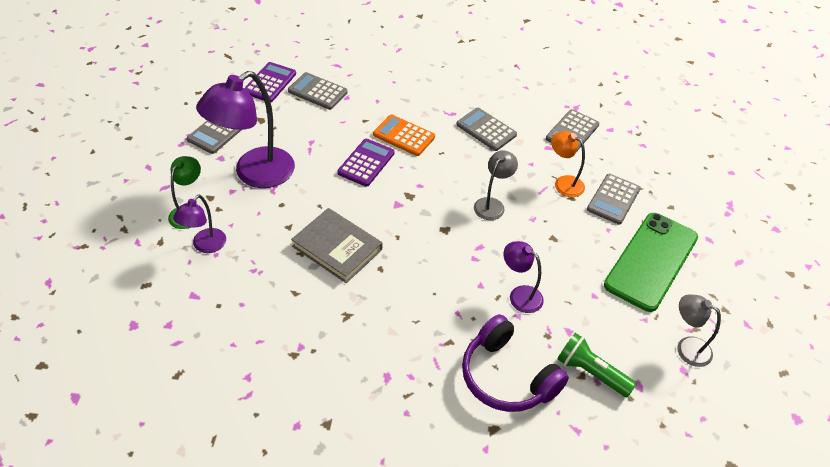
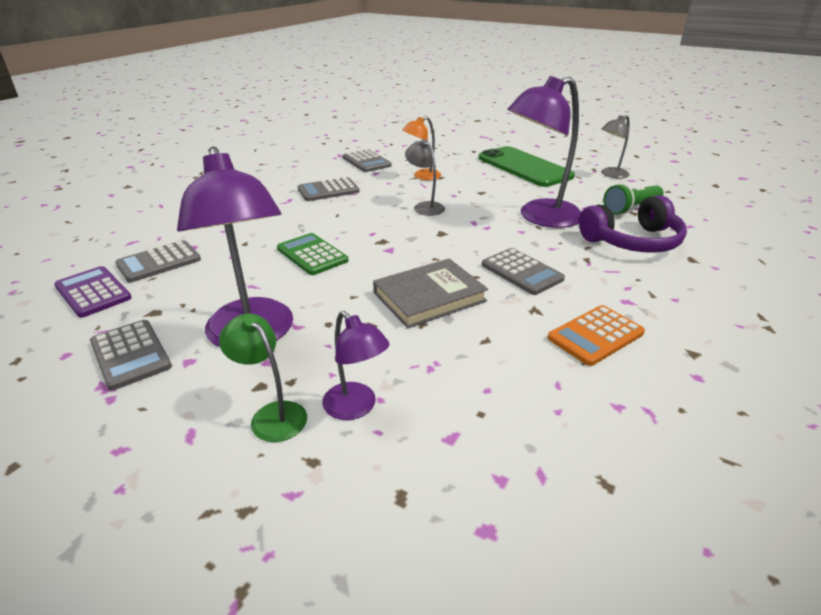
camera: 65 degrees left, 15 degrees down
purple calculator [337,139,395,187] -> green calculator [277,233,348,275]
orange calculator [373,115,435,156] -> orange calculator moved to [548,305,645,366]
purple lamp [503,241,544,313] -> purple lamp [507,76,581,228], size x1.93
grey calculator [587,174,641,224] -> grey calculator moved to [482,248,565,295]

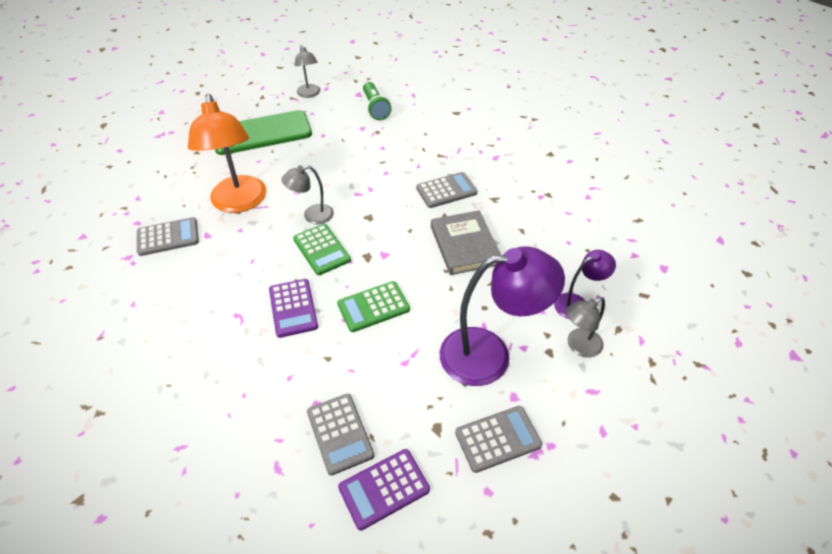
camera: 75 degrees left, 15 degrees up
green lamp [219,313,307,442] -> grey lamp [566,297,605,358]
grey calculator [298,177,360,201] -> none
orange lamp [403,117,441,180] -> orange lamp [188,94,266,213], size x1.93
purple lamp [507,76,581,228] -> none
orange calculator [548,305,645,366] -> none
purple headphones [579,195,687,253] -> none
none -> purple calculator [269,279,318,338]
none -> green calculator [293,224,351,275]

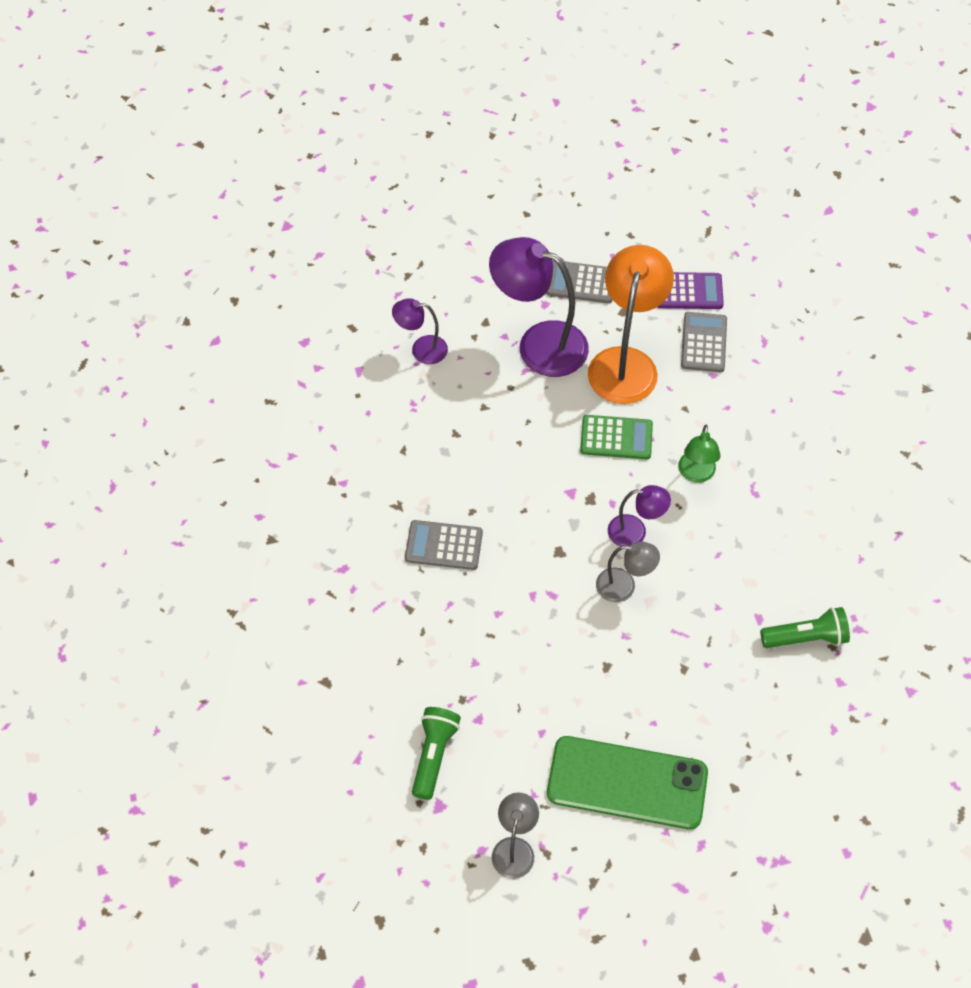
camera: 150 degrees left, 10 degrees up
grey calculator [137,217,199,256] -> green flashlight [760,607,850,648]
orange lamp [188,94,266,213] -> orange lamp moved to [588,245,674,404]
purple calculator [269,279,318,338] -> green lamp [678,425,721,483]
green calculator [293,224,351,275] -> purple lamp [608,485,671,546]
grey book [431,210,501,275] -> none
grey lamp [566,297,605,358] -> none

